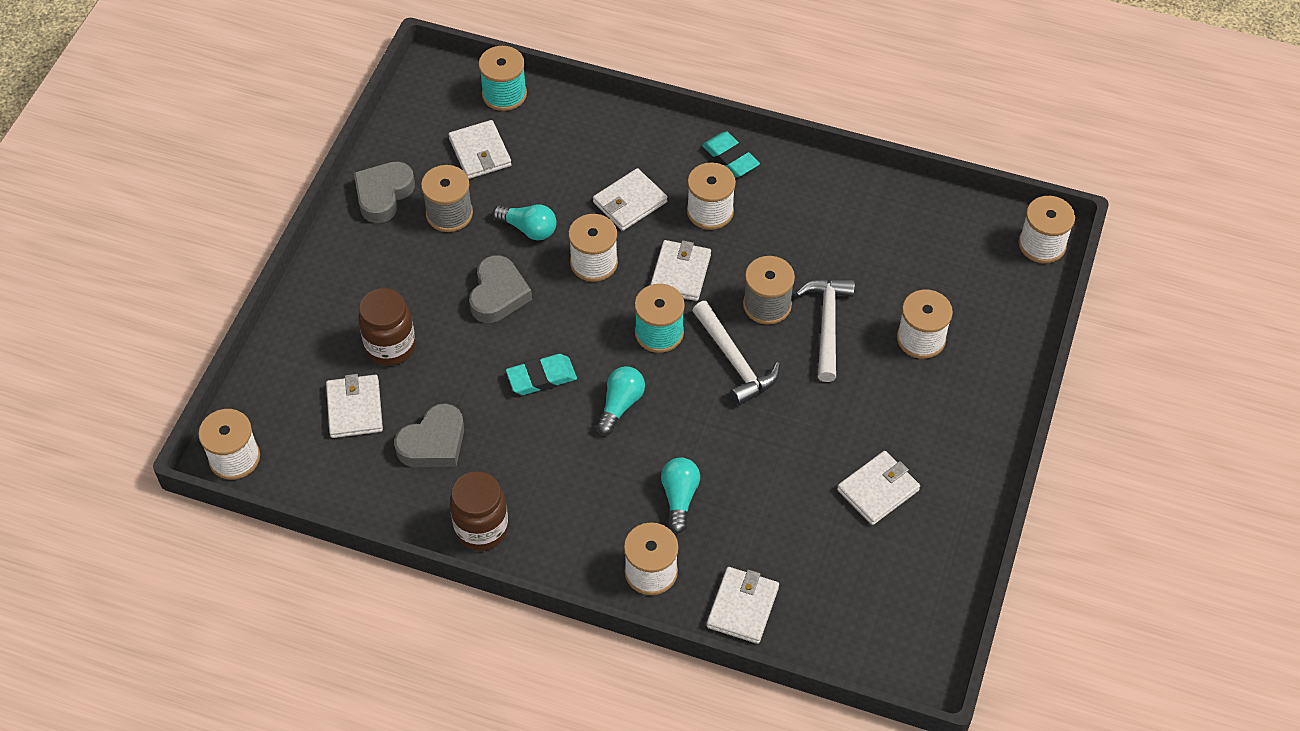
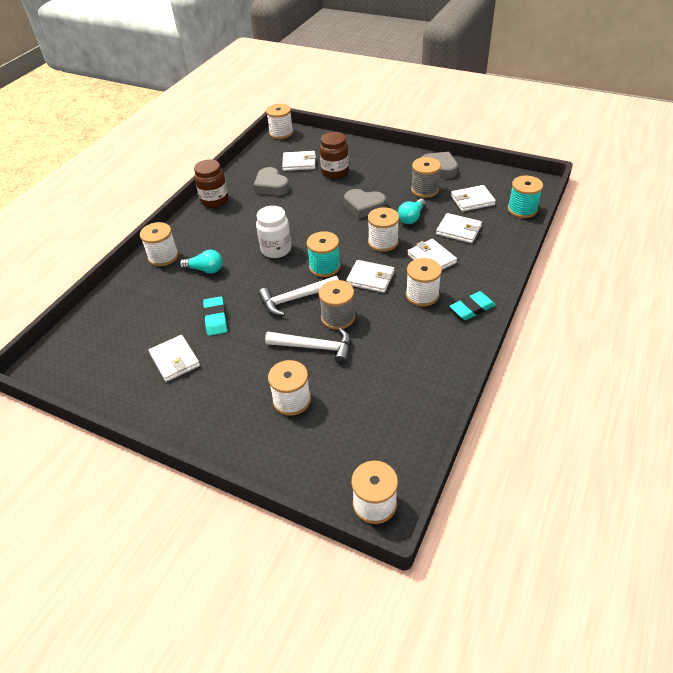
camera: 100 degrees right, 10 degrees down
turquoise eraser [506,354,577,395] -> turquoise eraser moved to [203,296,227,336]
turquoise light bulb [597,366,645,435] -> white jar [256,206,291,258]
white wallet [707,567,779,644] -> white wallet moved to [436,213,482,243]

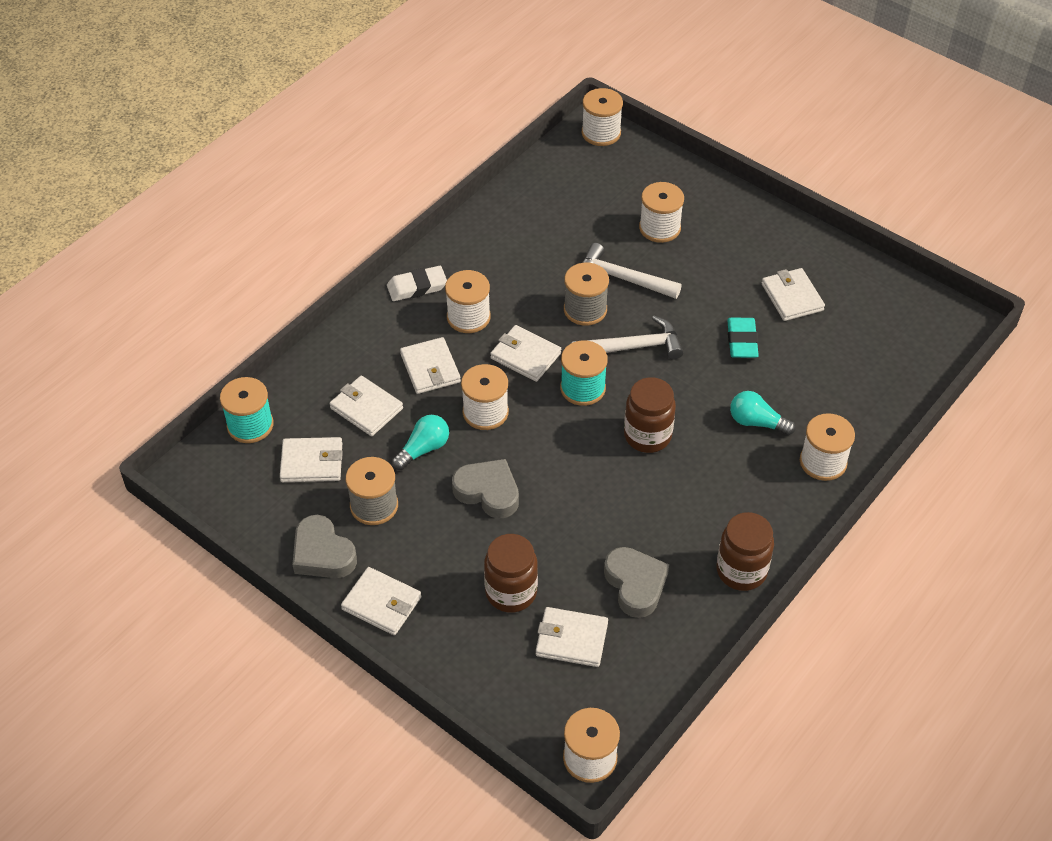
camera: 170 degrees left, 5 degrees up
white jar [256,206,291,258] -> brown jar [624,377,676,453]
turquoise eraser [449,291,496,320] -> white eraser [387,266,447,301]
none -> white wallet [341,567,422,635]

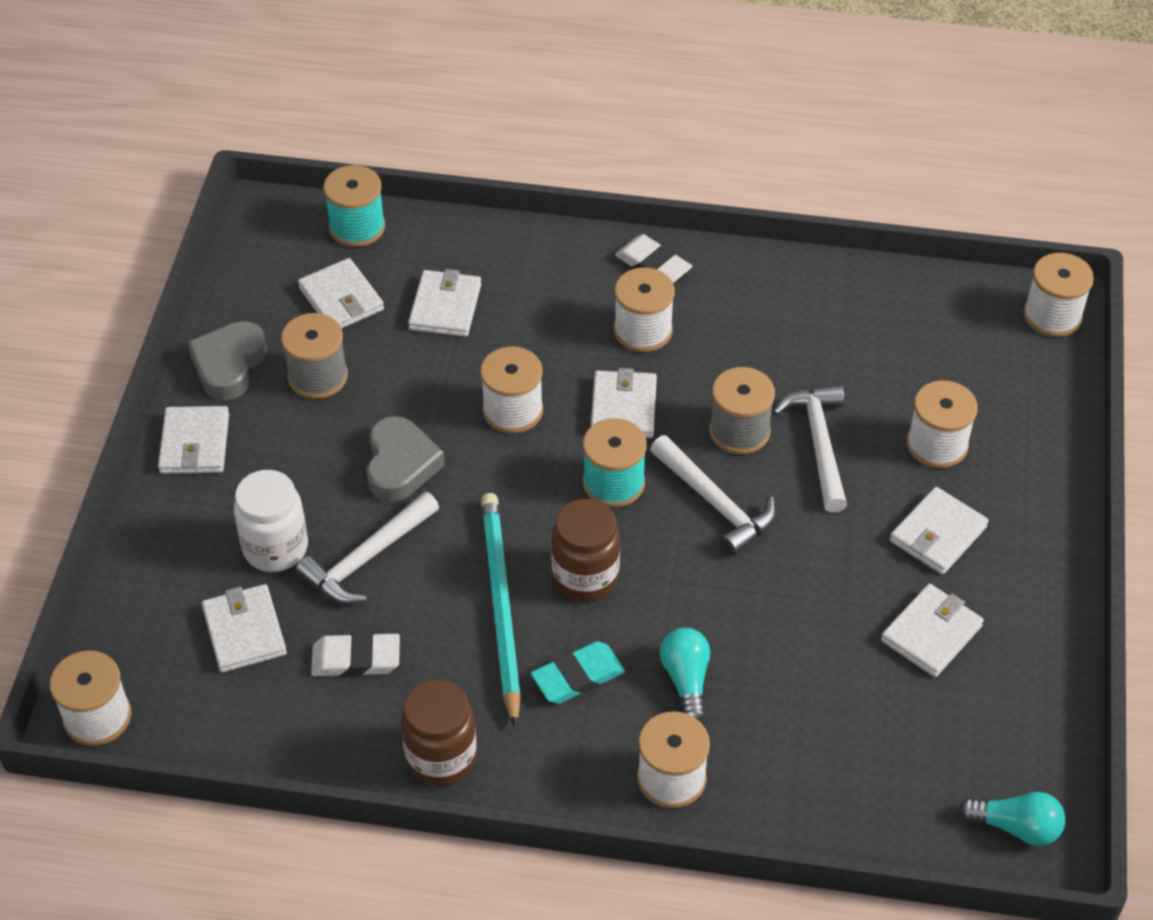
camera: 60 degrees right, 0 degrees up
turquoise light bulb [392,415,449,470] -> turquoise light bulb moved to [958,792,1065,846]
white wallet [400,337,461,394] -> white wallet moved to [890,487,989,575]
brown jar [484,534,538,613] -> white jar [234,470,308,572]
grey heart [604,547,669,618] -> white eraser [311,632,400,677]
turquoise eraser [727,318,759,358] -> turquoise eraser moved to [531,641,625,704]
none -> white hammer [295,492,439,604]
none -> turquoise pencil [481,493,521,728]

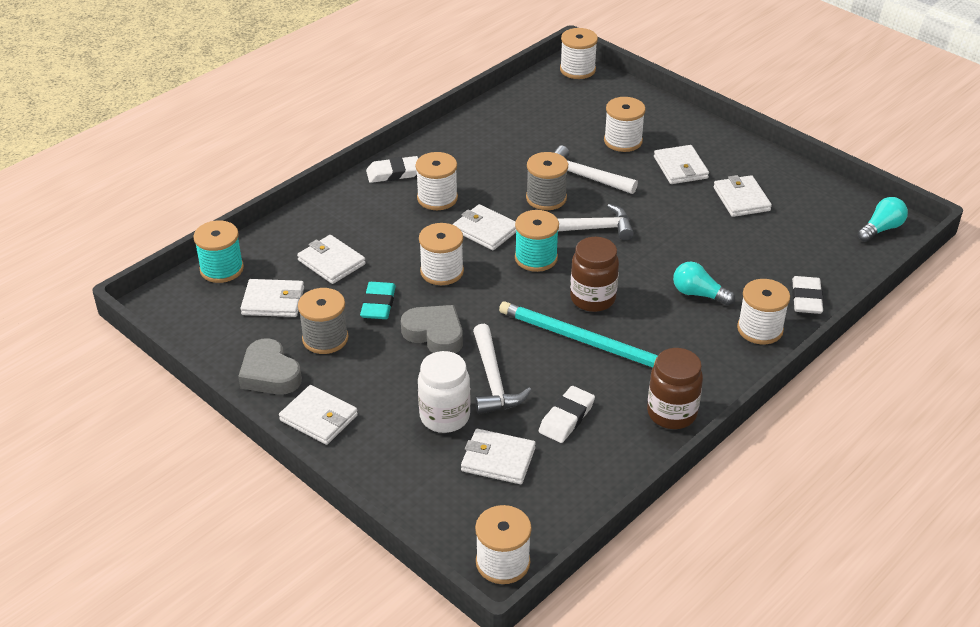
camera: 55 degrees left, 10 degrees down
turquoise eraser [531,641,625,704] -> turquoise eraser moved to [360,282,396,319]
none -> white eraser [792,276,823,314]

